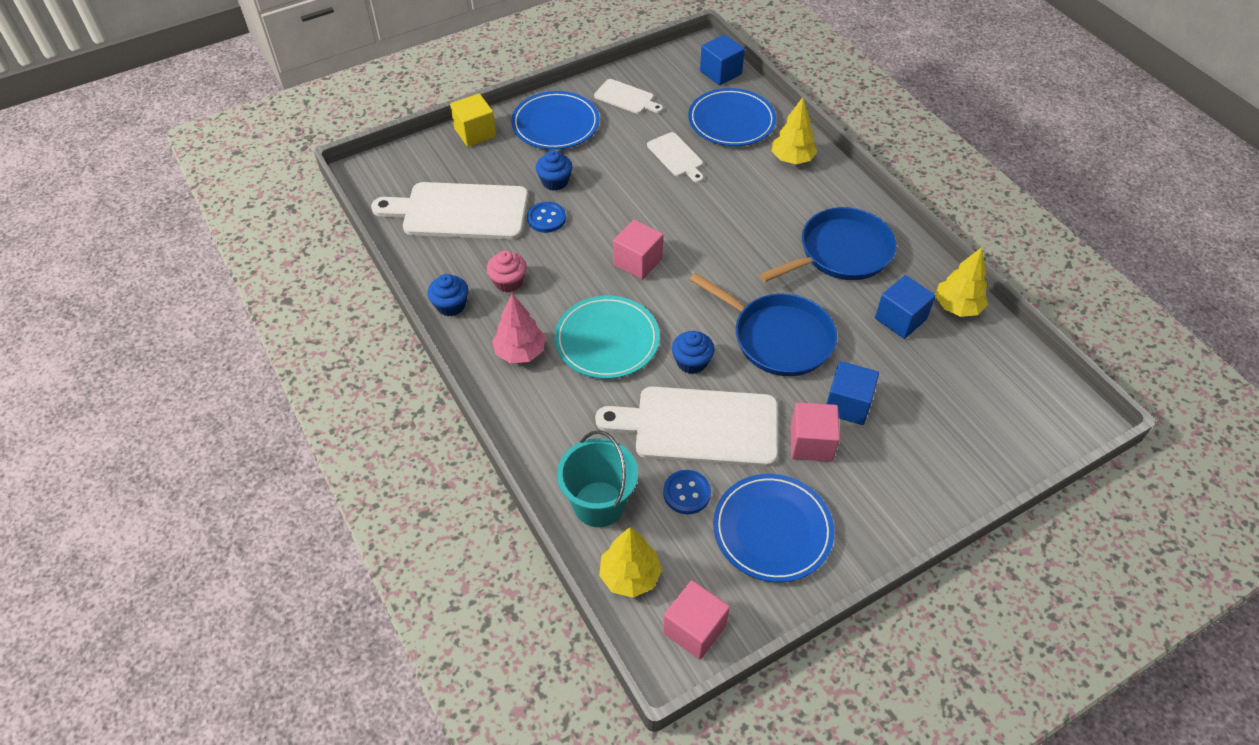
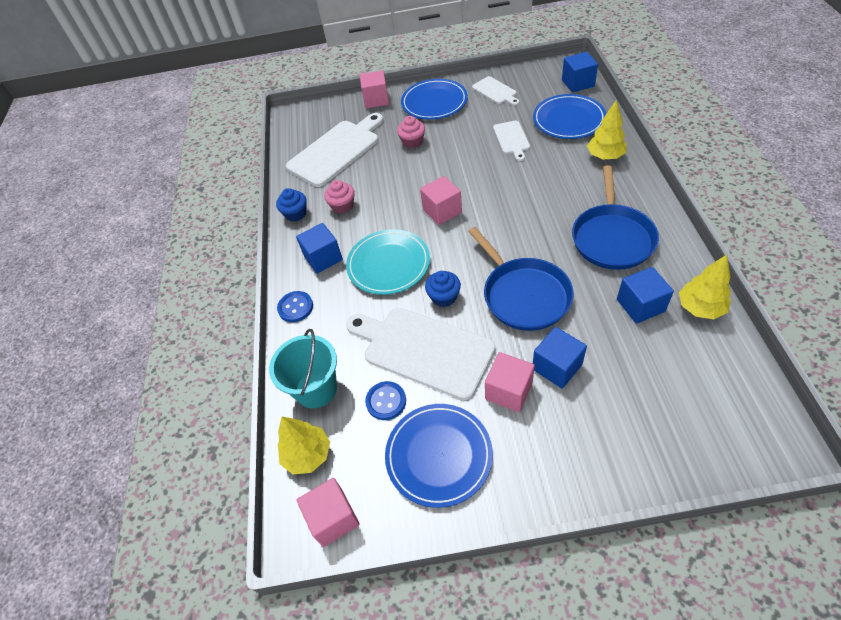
camera: 30 degrees right, 0 degrees up
white cutting board [371,182,528,240] -> white cutting board turned 105 degrees clockwise [286,113,383,187]
yellow cube [450,94,496,147] -> pink cube [360,70,389,109]
pink tree [492,294,546,363] -> blue cube [296,223,343,274]
blue button [527,202,566,233] -> blue button moved to [277,291,313,322]
blue cupcake [536,150,572,191] -> pink cupcake [397,116,425,148]
blue pan [759,207,897,282] -> blue pan turned 105 degrees clockwise [572,166,659,270]

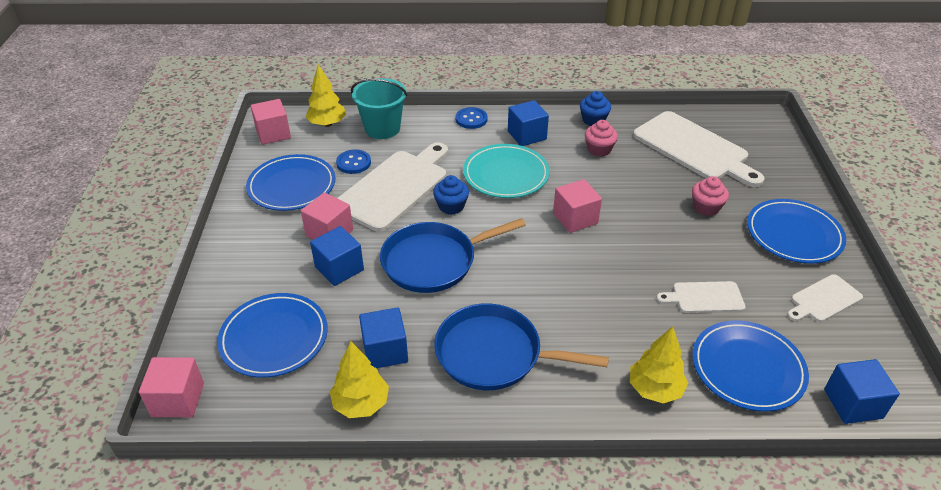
camera: 90 degrees right, 10 degrees down
pink cube [360,70,389,109] -> pink cube moved to [139,357,204,417]
none -> blue plate [217,293,328,378]

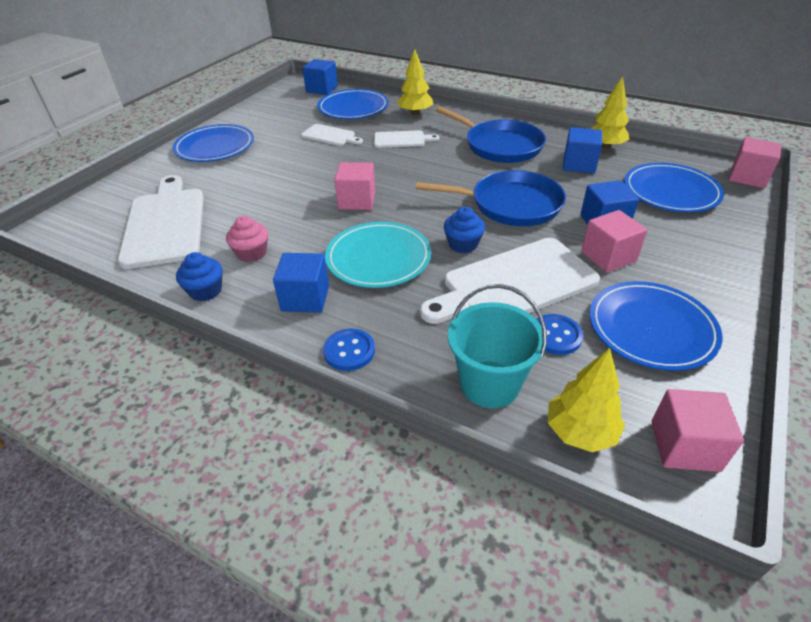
camera: 150 degrees left, 0 degrees up
pink cupcake [692,176,729,216] -> none
white cutting board [787,274,863,322] -> white cutting board moved to [374,130,439,148]

